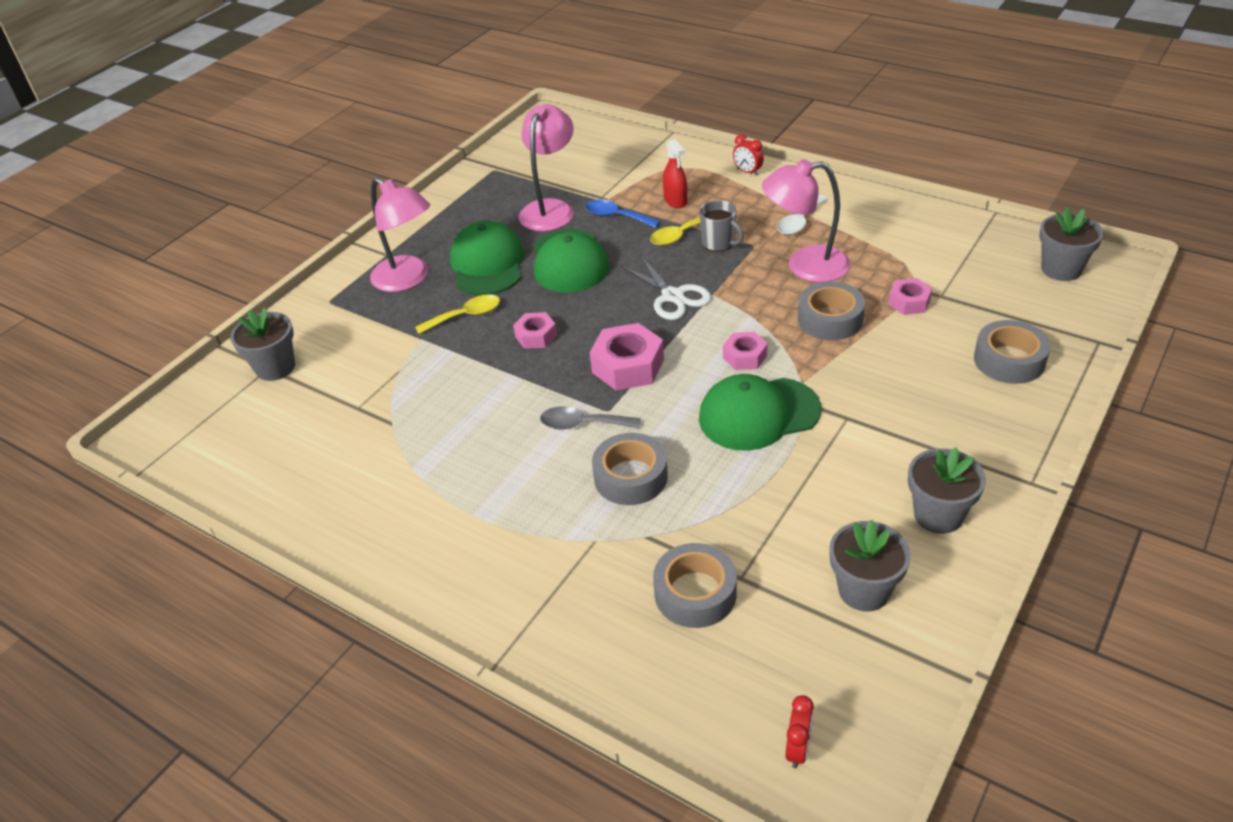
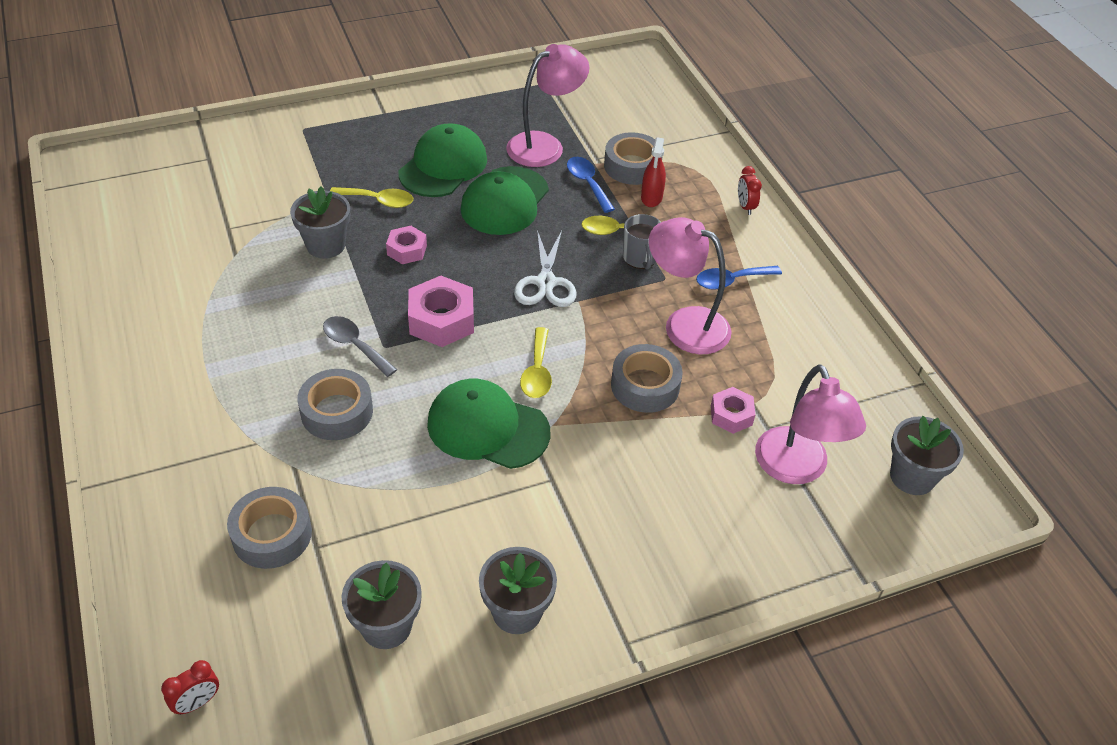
camera: 30 degrees right, 5 degrees up
grey flower pot [231,308,295,381] -> grey flower pot moved to [290,186,350,259]
pink lamp [370,177,430,292] -> pink lamp moved to [755,364,866,484]
pink nut [723,332,768,370] -> yellow spoon [520,327,552,398]
white spoon [777,195,828,235] -> blue spoon [696,266,782,290]
grey tape [974,320,1051,384] -> grey tape moved to [604,132,662,185]

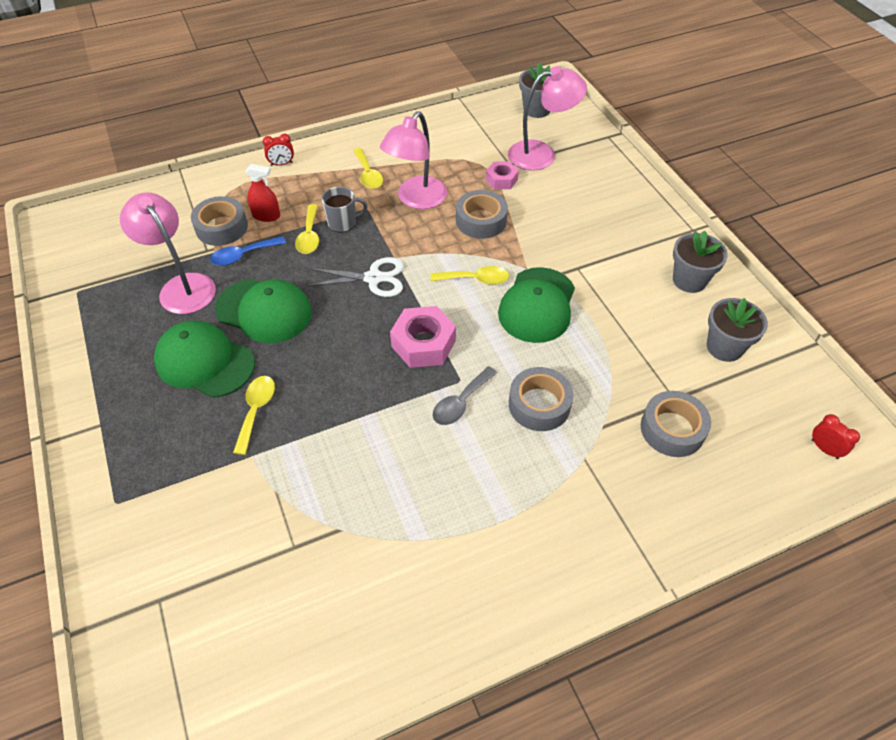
camera: 90 degrees left, 5 degrees up
grey flower pot [290,186,350,259] -> none
pink nut [386,226,427,264] -> none
blue spoon [696,266,782,290] -> yellow spoon [353,148,383,189]

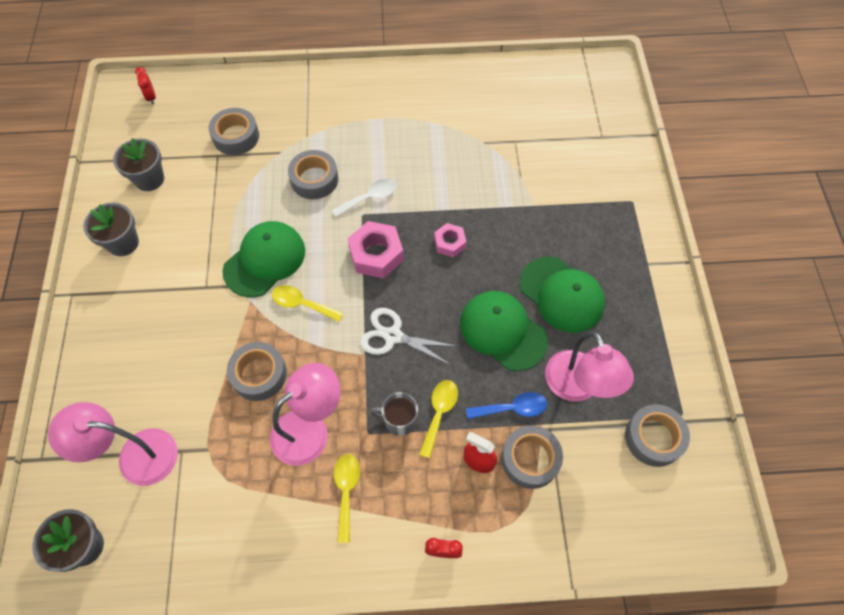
camera: 160 degrees left, 10 degrees up
yellow spoon [233,376,275,455] -> none
grey spoon [432,366,497,425] -> white spoon [332,179,397,217]
pink nut [486,162,519,189] -> pink nut moved to [434,223,466,257]
none -> grey tape [625,404,690,467]

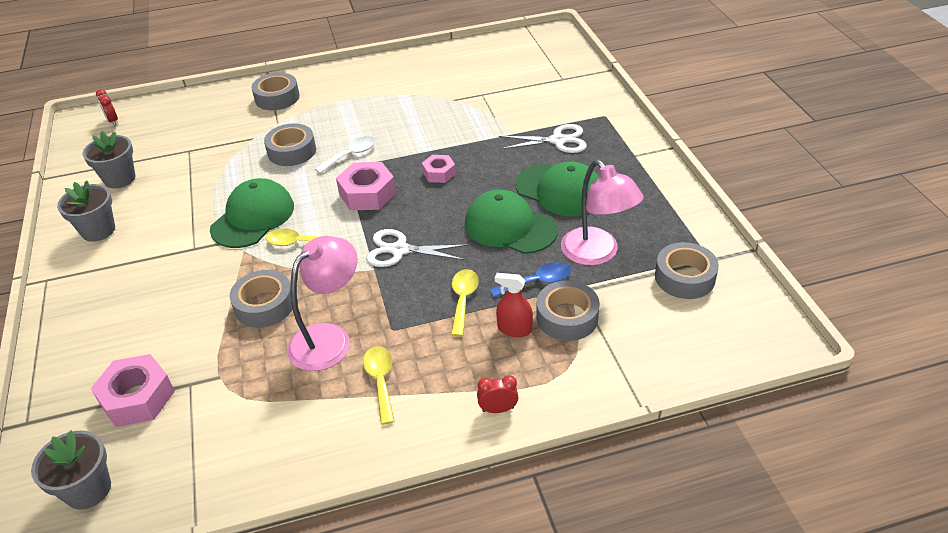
camera: 10 degrees left, 20 degrees down
pink lamp [48,402,178,486] -> pink nut [91,354,175,427]
grey tape [209,108,259,155] -> grey tape moved to [252,73,300,110]
grey mug [370,392,418,436] -> none
none -> white scissors [499,124,587,153]

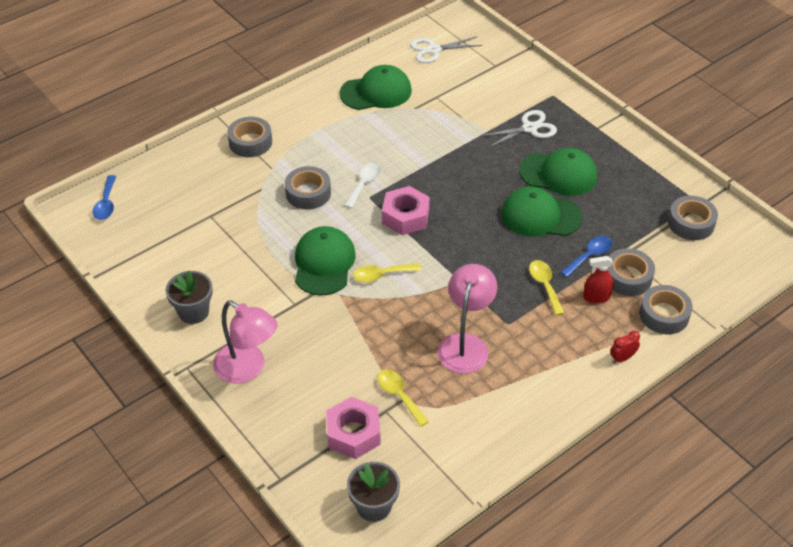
camera: 25 degrees left, 5 degrees up
grey flower pot [83,131,135,188] -> none
red clock [96,89,118,126] -> blue spoon [93,175,116,220]
grey tape [230,270,292,328] -> grey tape moved to [639,285,693,334]
yellow spoon [363,346,395,425] -> yellow spoon moved to [377,369,429,427]
white scissors [366,229,468,267] -> white scissors moved to [410,36,483,63]
pink nut [422,155,456,183] -> none
pink lamp [561,160,644,266] -> pink lamp moved to [213,301,278,384]
none -> green cap [339,65,412,110]

